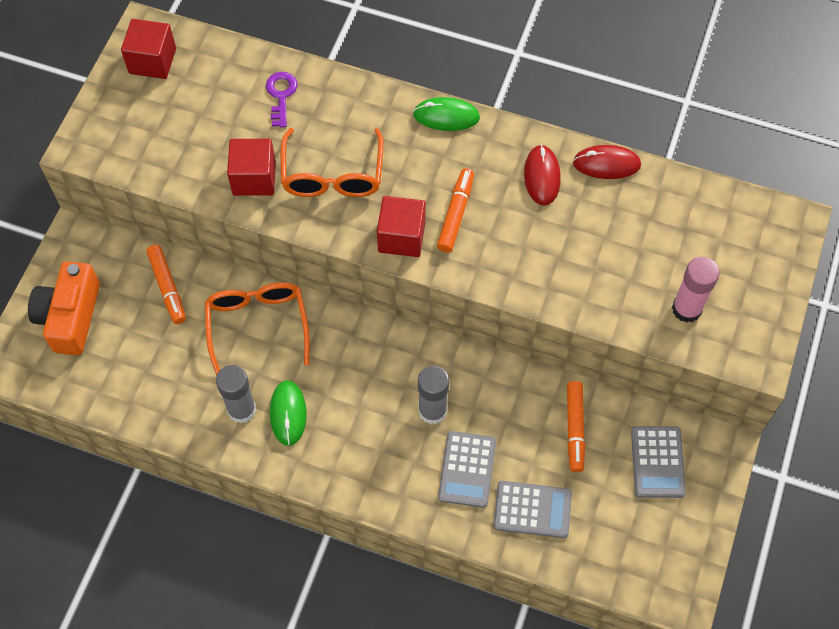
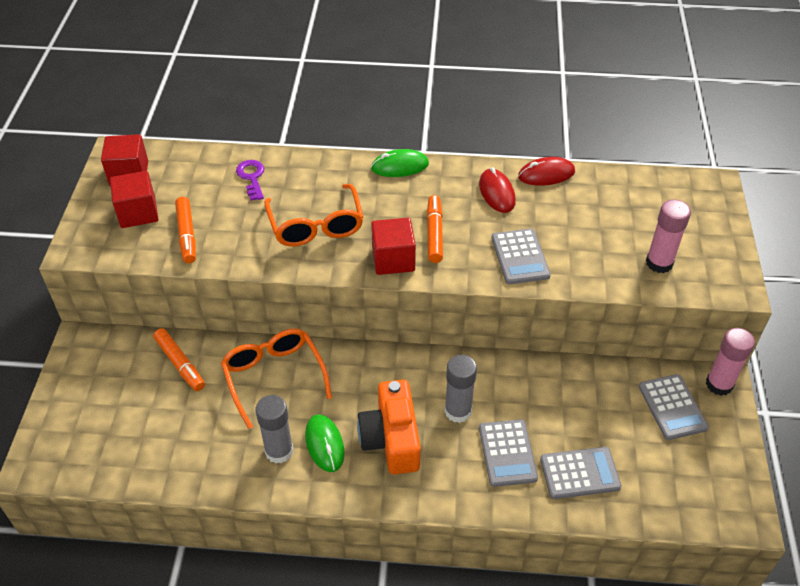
camera: 15 degrees left, 15 degrees down
orange camera [28,261,100,356] -> orange camera moved to [357,380,421,475]
red cube [227,139,276,196] -> red cube moved to [110,171,158,228]
orange marker [567,381,585,472] -> orange marker moved to [175,197,196,263]
none -> grey calculator [491,229,551,284]
none -> pink glue stick [706,328,755,396]

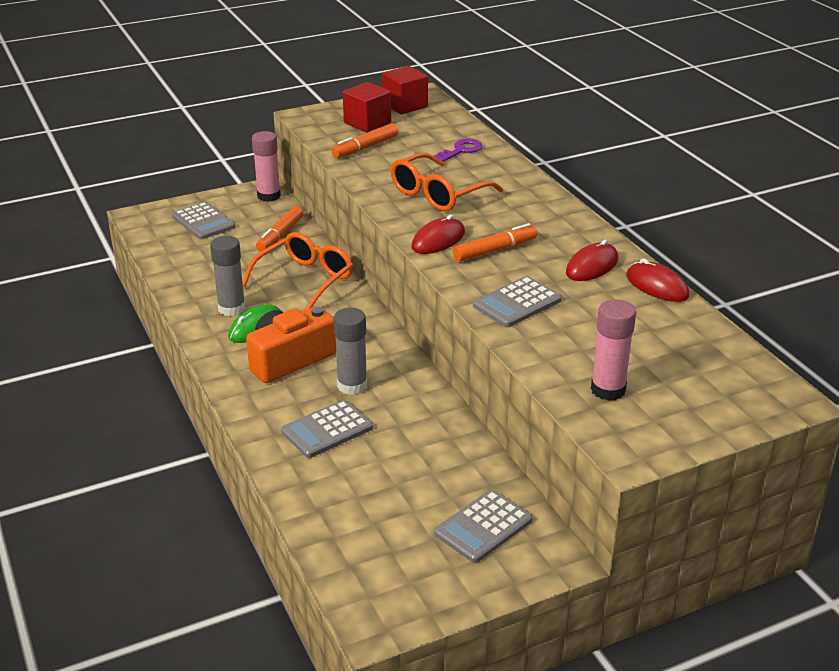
camera: 60 degrees right, 15 degrees down
green mouse [371,149,429,177] -> none
red cube [371,218,416,275] -> red mouse [411,214,465,254]
grey calculator [540,447,621,499] -> grey calculator moved to [172,202,235,239]
pink glue stick [706,328,755,396] -> pink glue stick moved to [252,131,281,202]

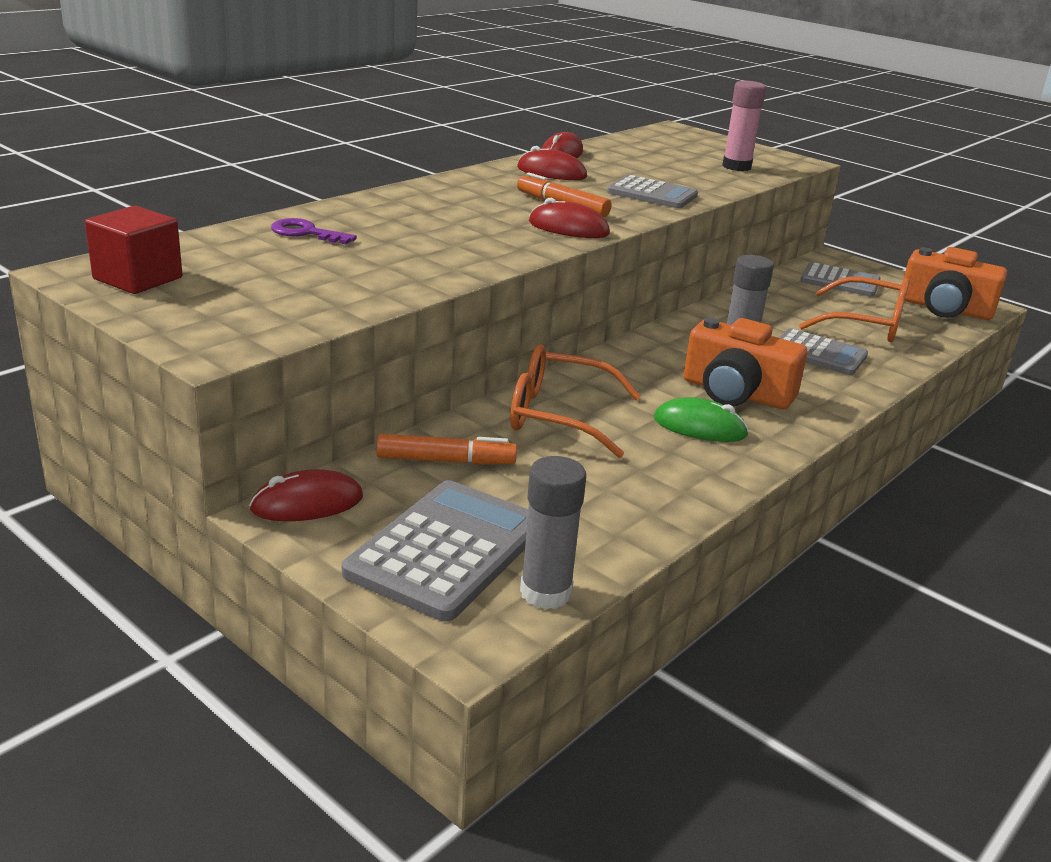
camera: 115 degrees left, 5 degrees down
grey calculator [172,202,235,239] -> grey calculator [342,480,528,622], size x1.54
grey glue stick [210,236,246,316] -> grey glue stick moved to [520,456,586,610]
pink glue stick [252,131,281,202] -> red mouse [249,469,363,521]
orange marker [332,123,398,158] -> none
red cube [343,82,391,132] -> none
orange glasses [391,153,503,211] -> orange glasses moved to [799,276,910,342]
none -> orange camera [904,247,1007,320]

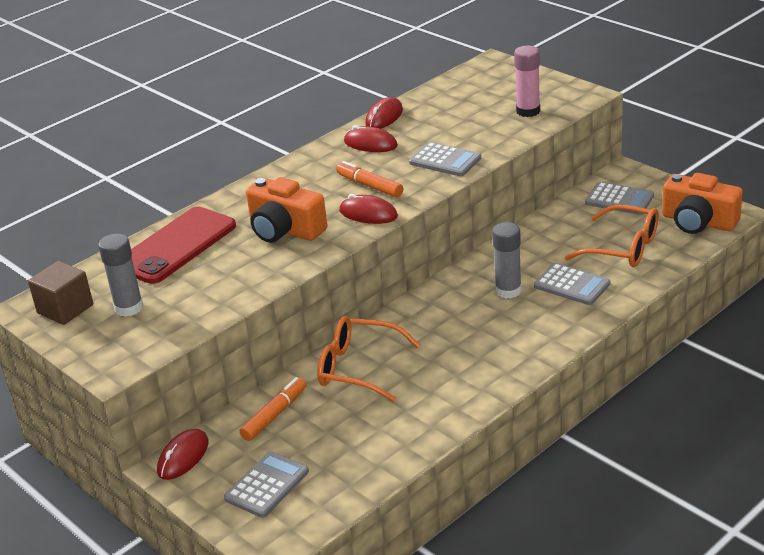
camera: 10 degrees right, 5 degrees up
red cube [85,206,183,294] -> brown cube [28,261,93,325]
red mouse [249,469,363,521] -> red mouse turned 45 degrees counterclockwise [157,429,208,480]
purple key [271,218,357,244] -> red phone [131,207,236,284]
grey calculator [342,480,528,622] -> grey calculator [224,451,309,518], size x0.65
orange marker [376,434,517,465] -> orange marker turned 60 degrees counterclockwise [239,377,307,441]
grey glue stick [520,456,586,610] -> grey glue stick moved to [98,233,143,317]
green mouse [654,397,749,442] -> none
orange camera [684,318,807,409] -> orange camera moved to [246,177,327,243]

